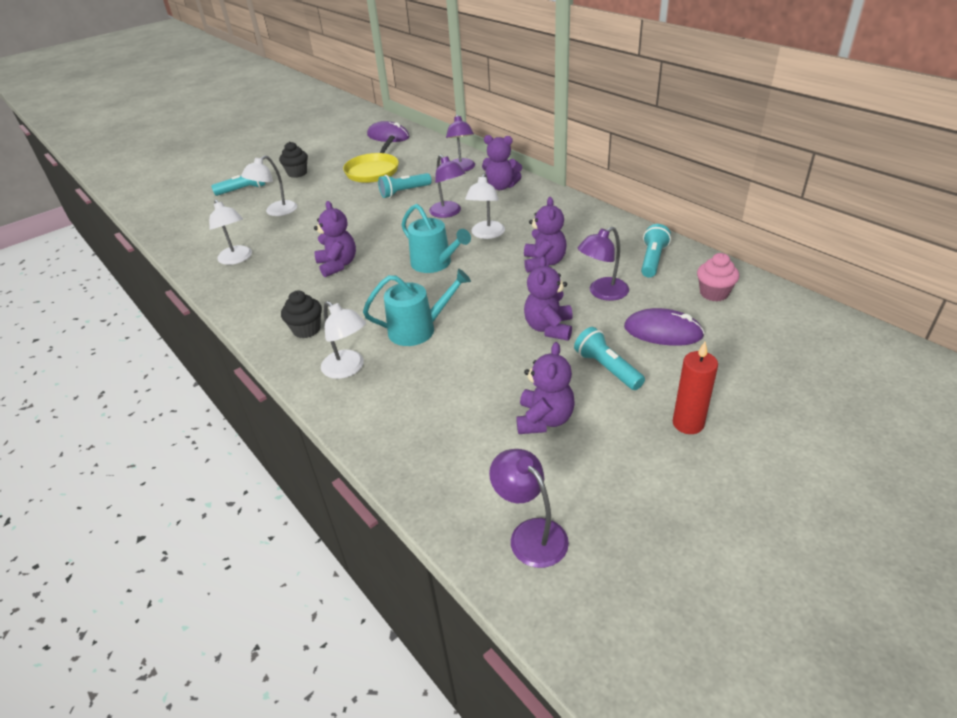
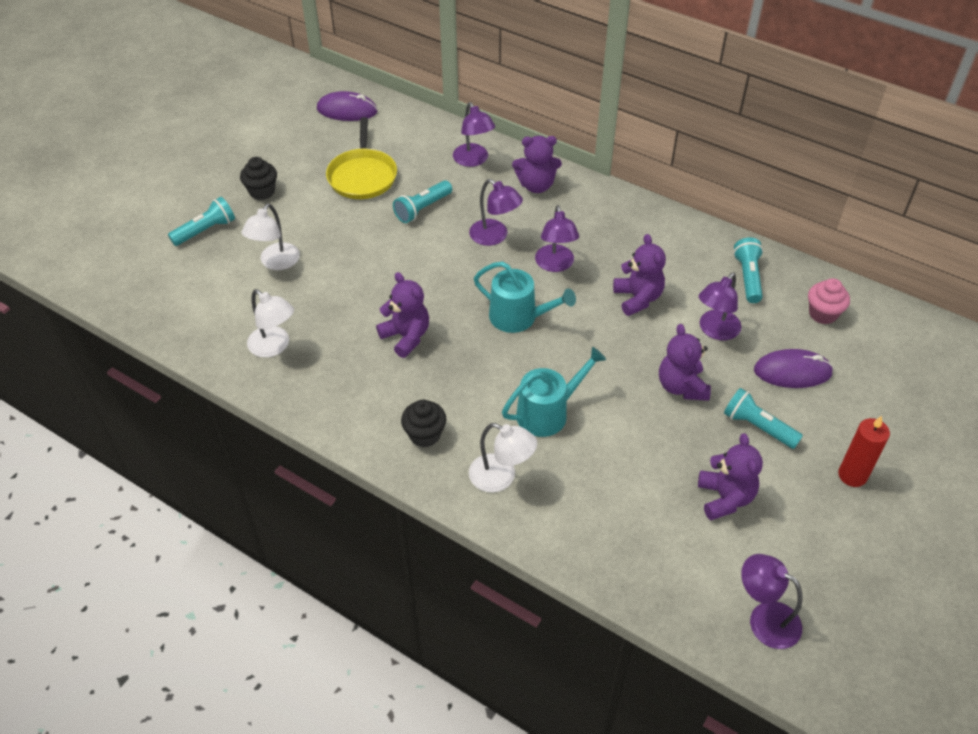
camera: 20 degrees left, 10 degrees up
white lamp [465,173,505,239] -> purple lamp [535,205,579,272]

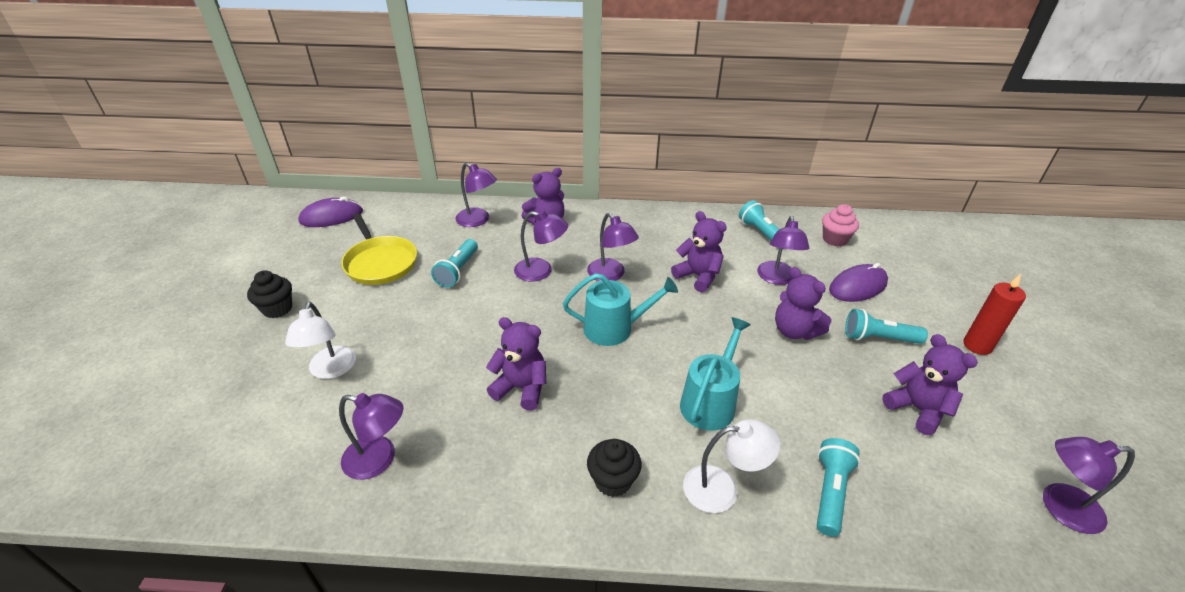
camera: 30 degrees left, 10 degrees down
turquoise flashlight [168,197,235,246] -> turquoise flashlight moved to [817,438,860,537]
white lamp [247,289,294,358] -> purple lamp [339,393,404,480]

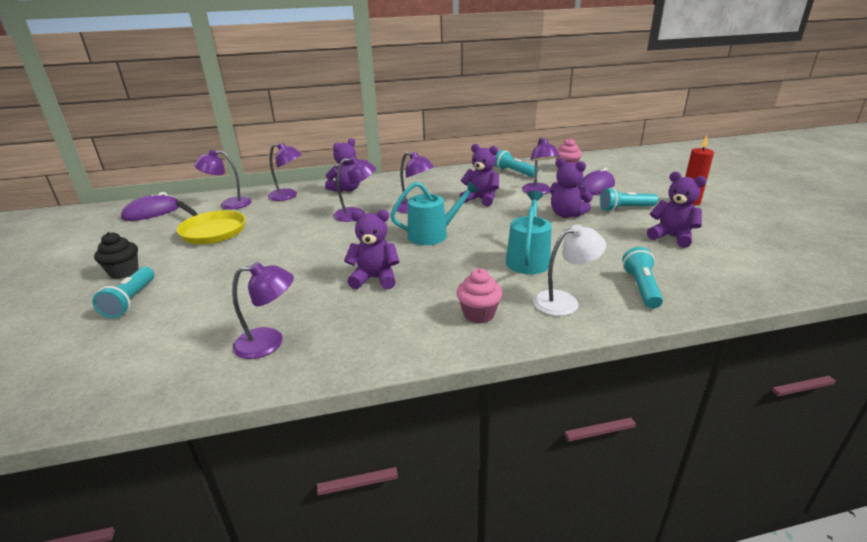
camera: 15 degrees left, 10 degrees down
white lamp [285,302,356,379] -> none
turquoise flashlight [431,239,478,288] -> turquoise flashlight moved to [92,267,154,318]
black cupcake [587,439,641,497] -> pink cupcake [457,269,503,324]
purple lamp [1043,437,1135,534] -> purple lamp moved to [194,150,252,209]

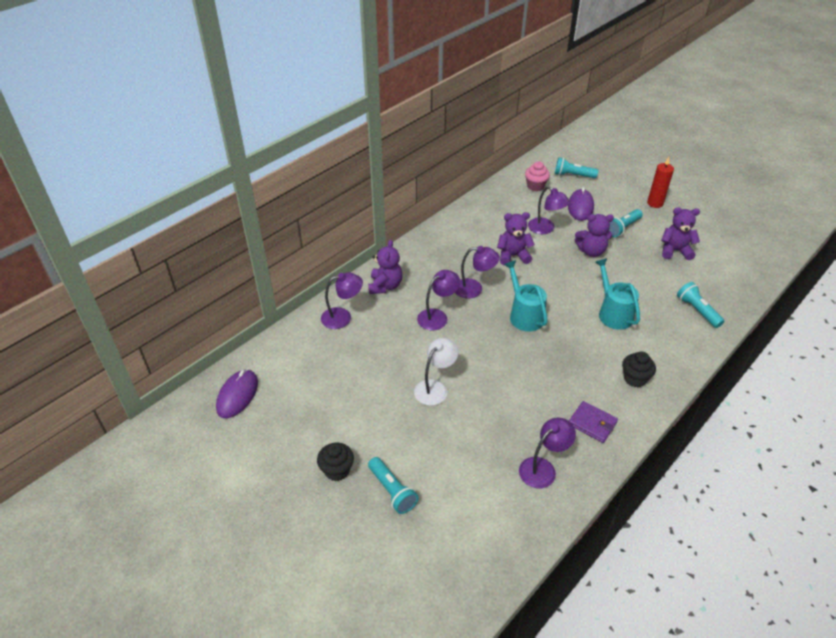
camera: 35 degrees left, 15 degrees up
yellow pan [175,201,246,244] -> none
purple lamp [194,150,252,209] -> none
purple teddy bear [344,210,399,290] -> none
turquoise watering can [390,181,479,245] -> turquoise watering can turned 60 degrees counterclockwise [504,260,548,332]
pink cupcake [457,269,503,324] -> black cupcake [622,351,656,388]
turquoise flashlight [495,150,538,177] -> turquoise flashlight moved to [555,157,599,178]
white lamp [533,224,606,316] -> white lamp moved to [414,338,458,406]
none -> purple wallet [569,401,618,443]

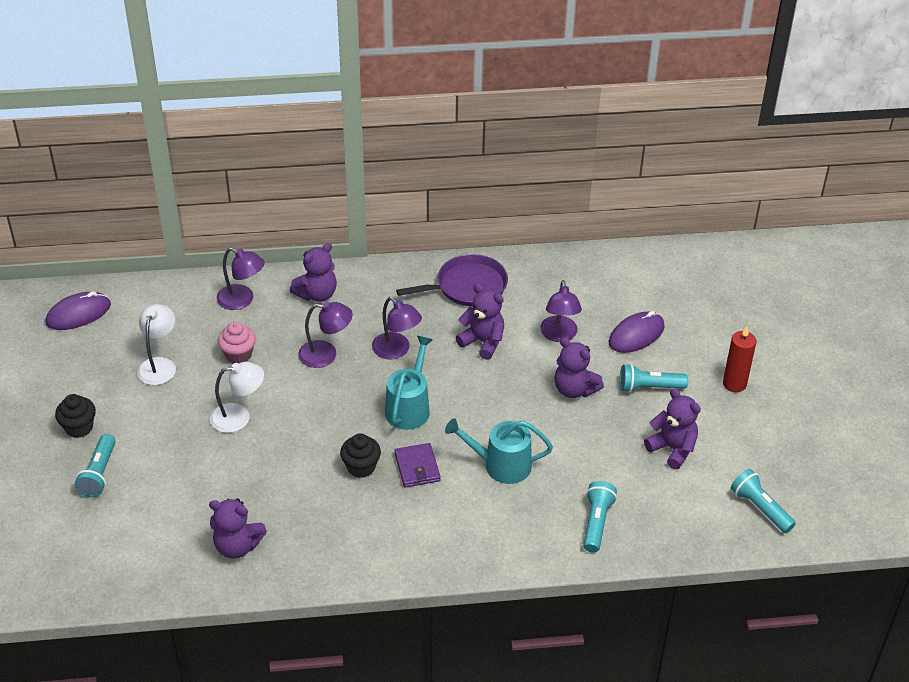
camera: 40 degrees right, 0 degrees up
purple lamp [519,418,576,488] -> purple teddy bear [209,498,267,559]
pink cupcake [525,161,550,191] -> pink cupcake moved to [218,322,256,364]
turquoise flashlight [555,157,599,178] -> turquoise flashlight moved to [731,469,796,533]
purple wallet [569,401,618,443] -> purple wallet moved to [394,443,441,488]
turquoise watering can [595,258,640,330] -> turquoise watering can turned 105 degrees counterclockwise [445,418,553,484]
black cupcake [622,351,656,388] -> black cupcake moved to [340,434,381,478]
none -> white lamp [137,304,176,385]
none -> purple pan [396,254,508,306]

